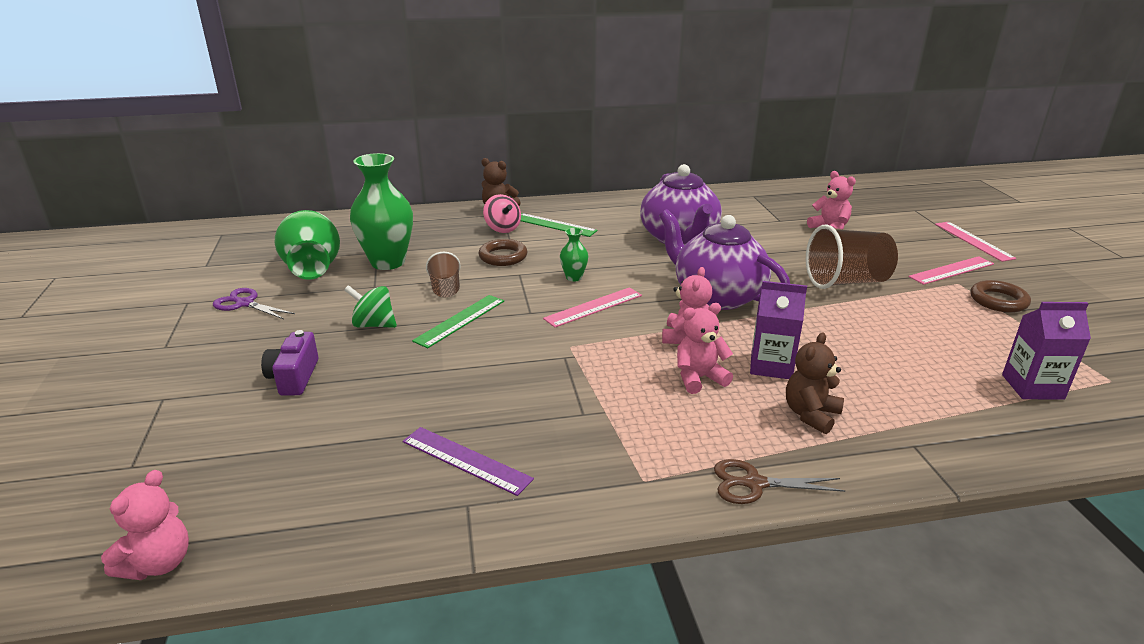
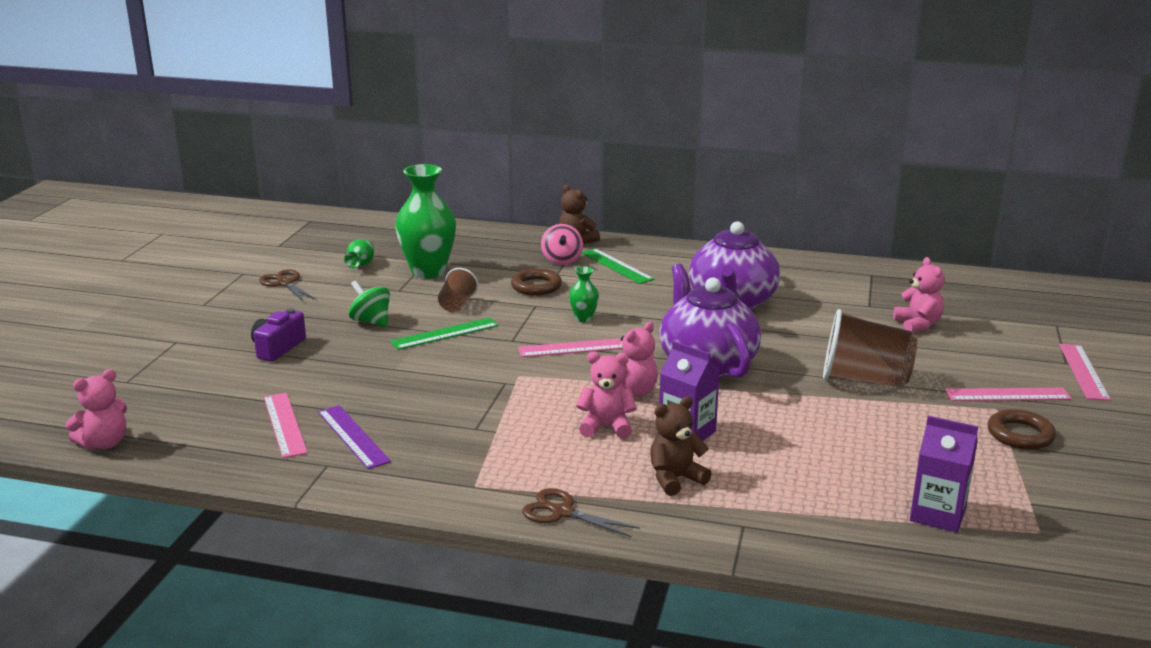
camera: 25 degrees right, 5 degrees down
purple scissors [213,288,295,319] -> brown scissors [259,269,316,302]
green vase [275,210,340,280] -> green vase [344,239,374,268], size x0.46
none -> pink ruler [264,393,308,458]

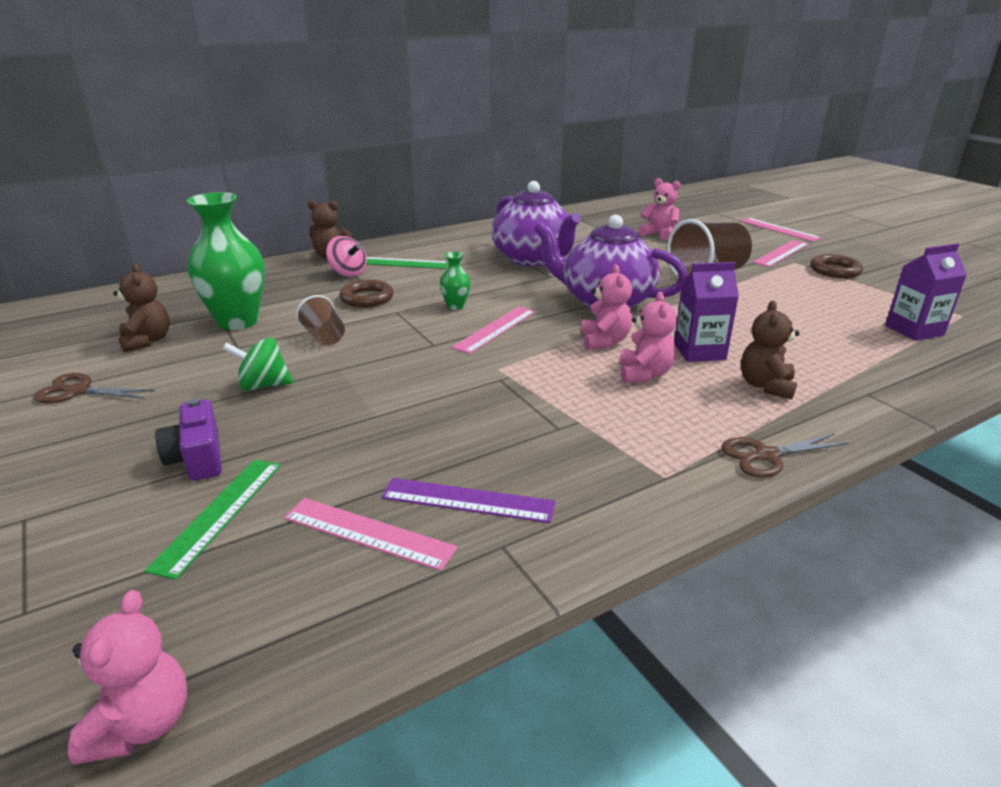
camera: 45 degrees left, 5 degrees up
green vase [344,239,374,268] -> brown teddy bear [113,264,170,353]
green ruler [390,317,498,350] -> green ruler moved to [144,459,281,580]
pink teddy bear [576,352,637,439] -> pink teddy bear turned 135 degrees clockwise [619,292,677,383]

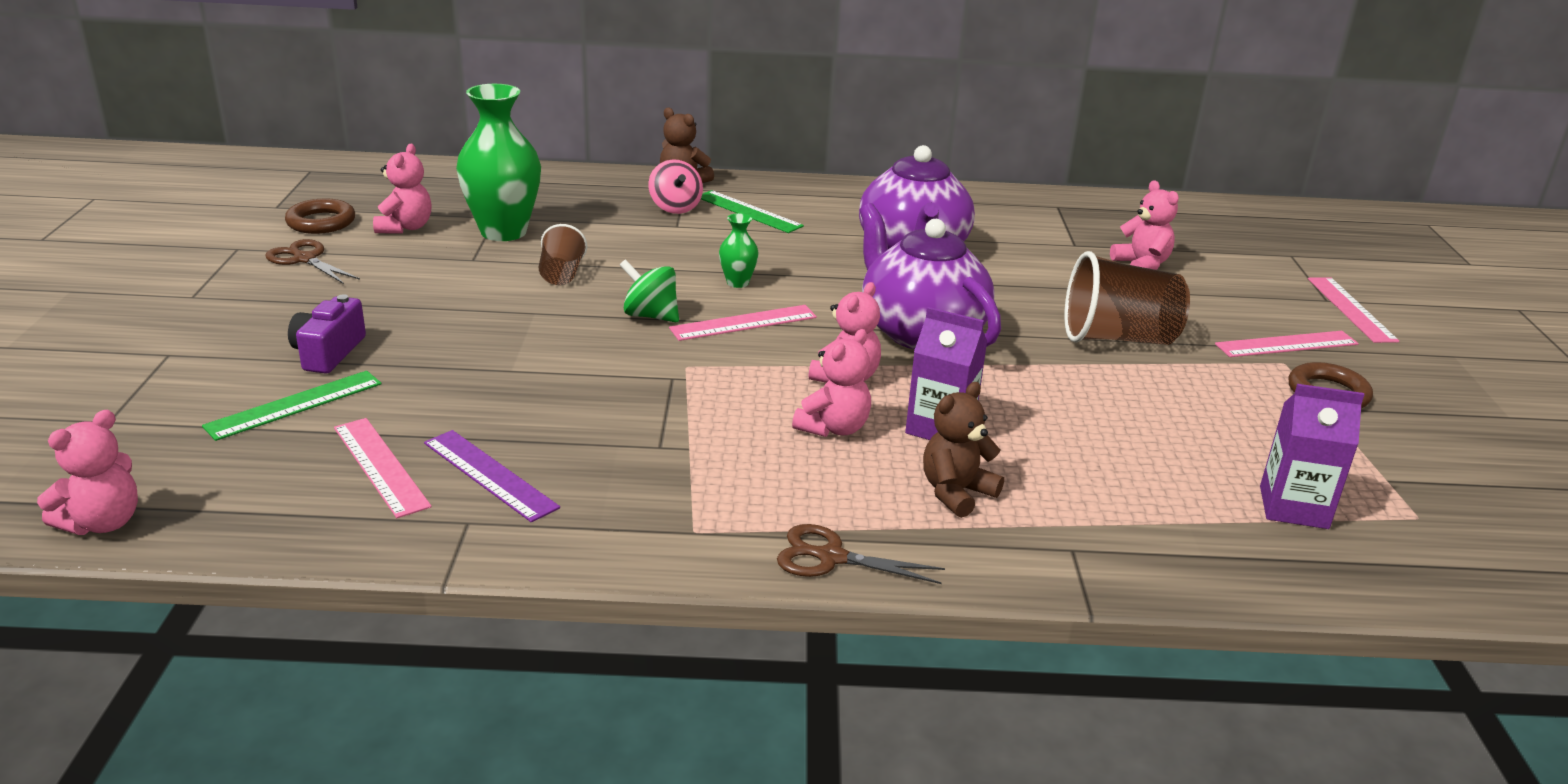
camera: 30 degrees right, 0 degrees up
brown teddy bear [113,264,170,353] -> pink teddy bear [373,144,432,234]
green spinning top [222,337,293,391] -> green spinning top moved to [620,259,679,322]
brown ring [339,280,394,307] -> brown ring moved to [285,199,355,234]

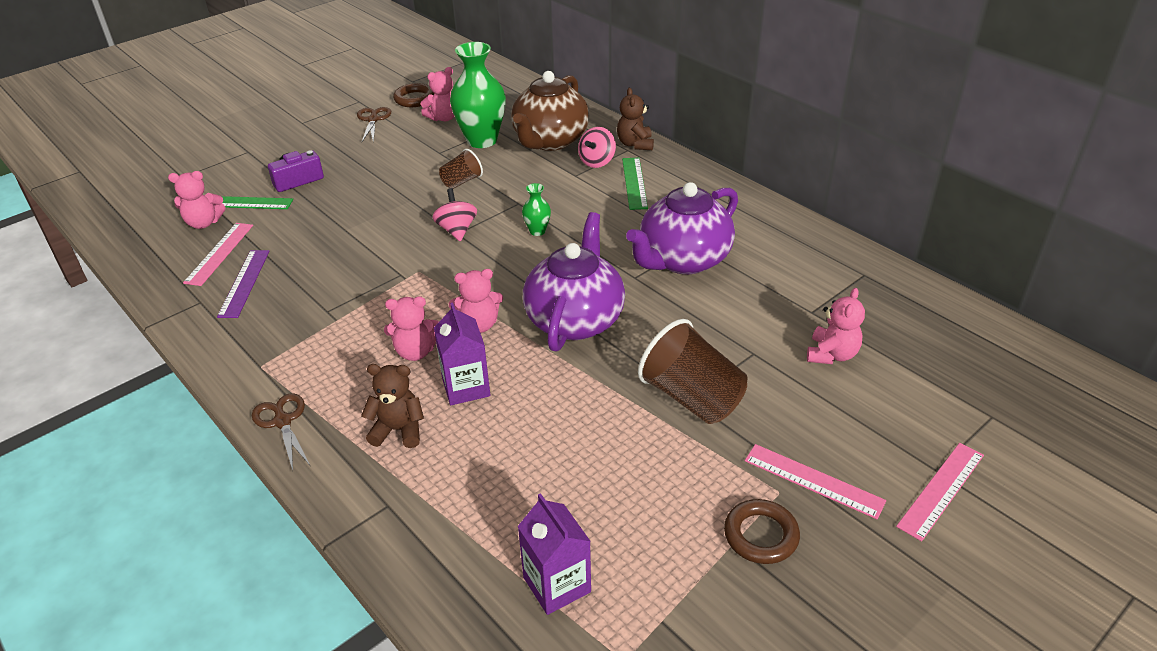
camera: 50 degrees right, 10 degrees up
pink teddy bear [37,410,138,535] -> pink teddy bear moved to [168,171,225,229]
green spinning top [620,259,679,322] -> pink spinning top [432,188,477,241]
pink ruler [669,305,817,341] -> none
none -> brown teapot [511,71,589,151]

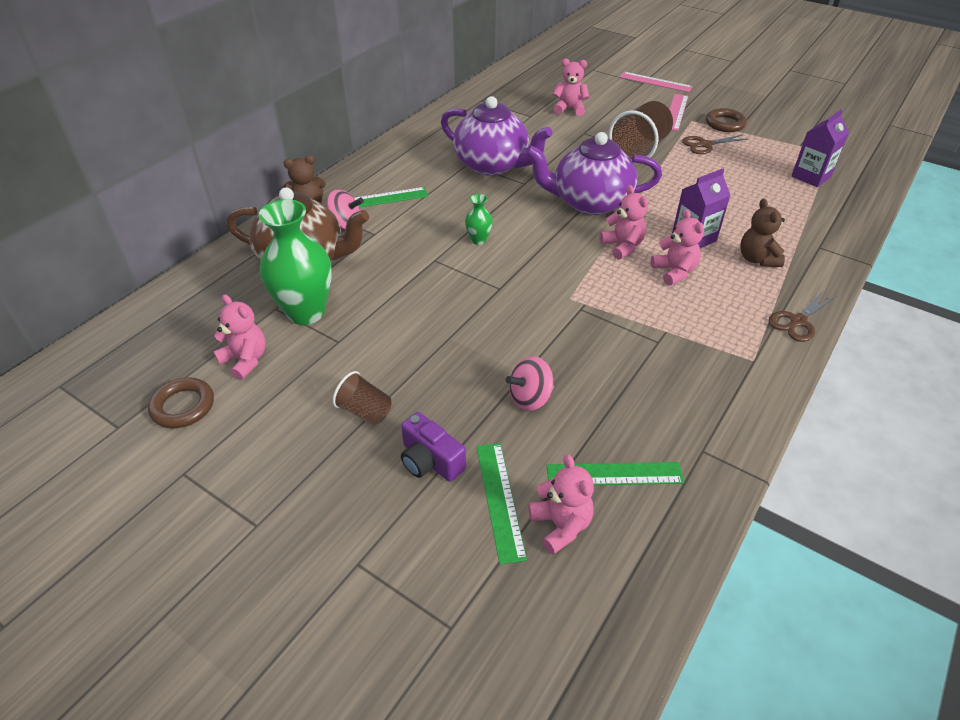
camera: 105 degrees left, 5 degrees up
pink ruler [183,223,253,286] -> green ruler [547,462,684,485]
purple ruler [217,250,270,318] -> none
brown scissors [357,107,391,143] -> brown scissors moved to [682,135,749,154]
pink spinning top [432,188,477,241] -> pink spinning top moved to [506,356,554,411]
brown cup [439,149,483,189] -> brown cup moved to [333,371,391,425]

